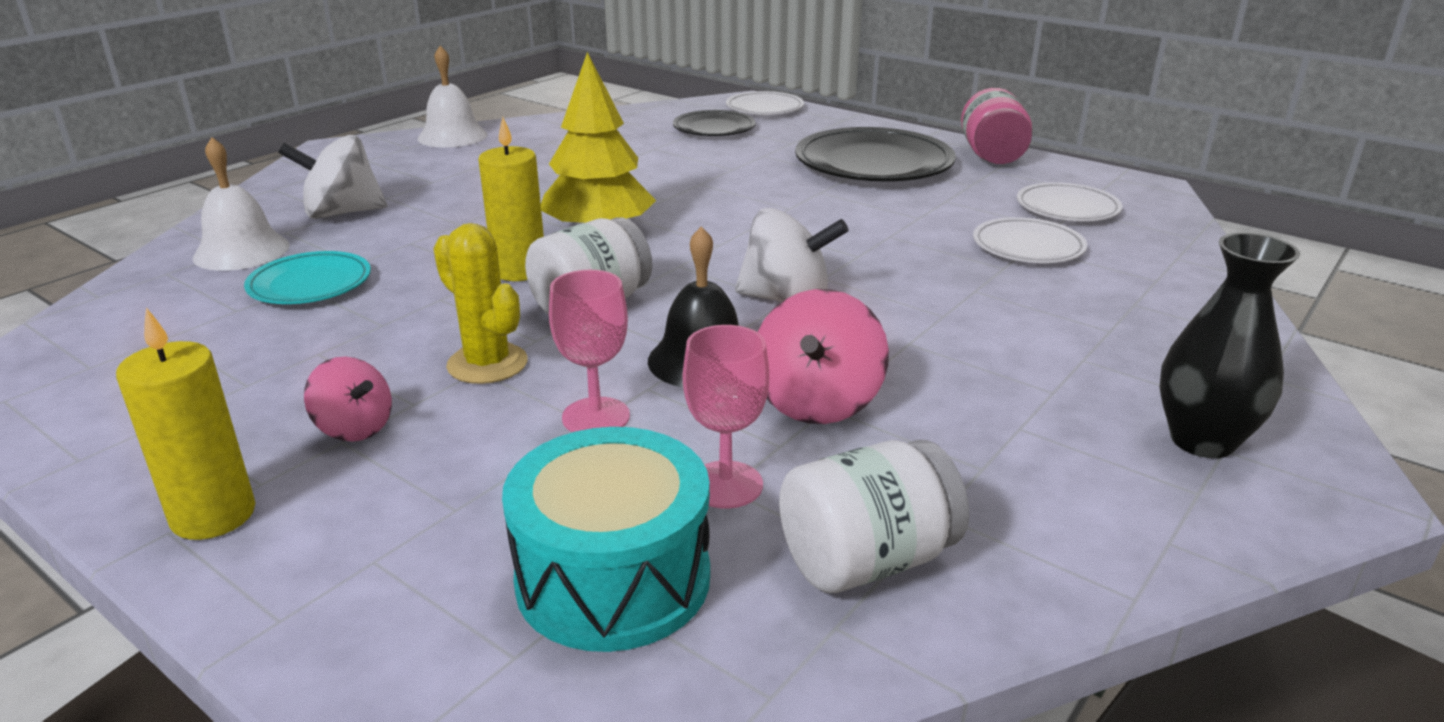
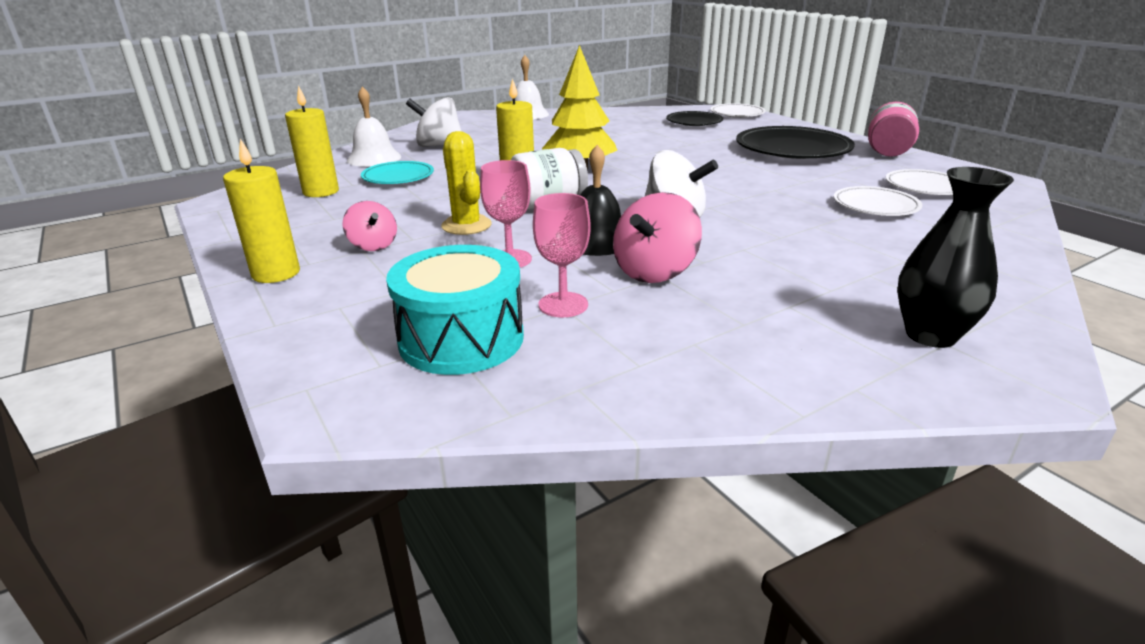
camera: 20 degrees right, 0 degrees up
white jar [779,440,969,593] -> none
none -> yellow candle [285,85,339,197]

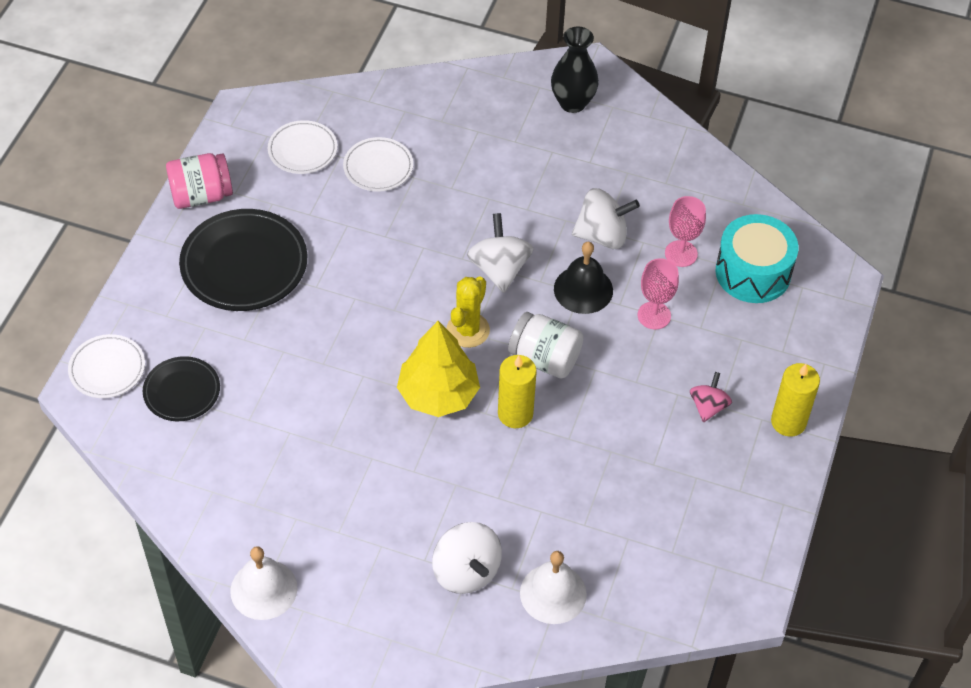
camera: 130 degrees left, 25 degrees up
yellow candle [285,85,339,197] -> none
turquoise plate [361,161,434,184] -> none
yellow cactus [441,131,492,235] -> yellow cactus moved to [447,276,490,348]
pink spinning top [613,192,702,283] -> white spinning top [572,188,640,249]

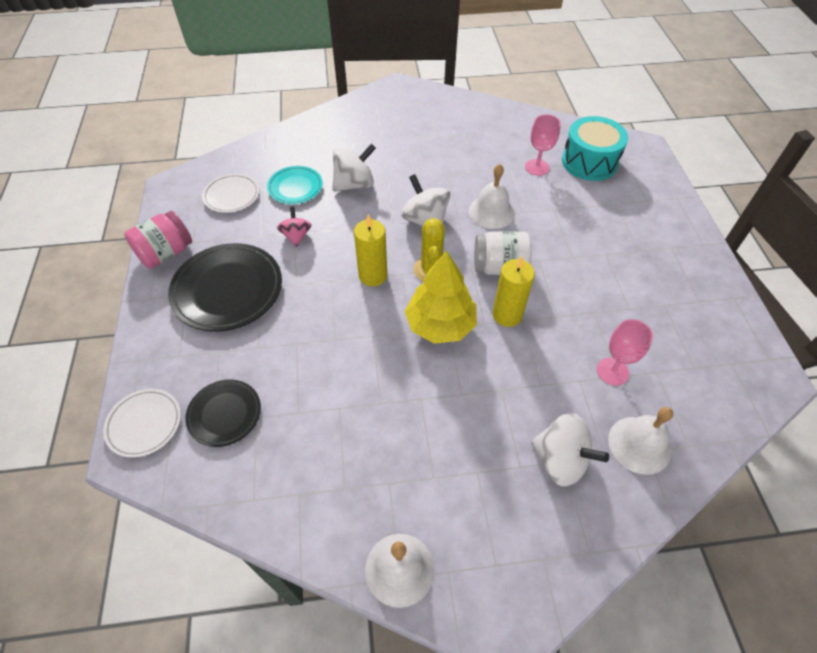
camera: 25 degrees left, 0 degrees up
white plate [343,137,413,192] -> turquoise plate [267,166,323,204]
black vase [551,26,599,113] -> none
black bell [554,242,613,314] -> white bell [469,164,515,229]
white spinning top [572,188,640,249] -> white spinning top moved to [332,144,376,191]
pink goblet [637,258,679,329] -> pink goblet moved to [597,319,653,386]
pink spinning top [690,372,732,422] -> pink spinning top moved to [277,206,311,247]
yellow candle [771,363,820,437] -> yellow candle moved to [354,214,387,286]

